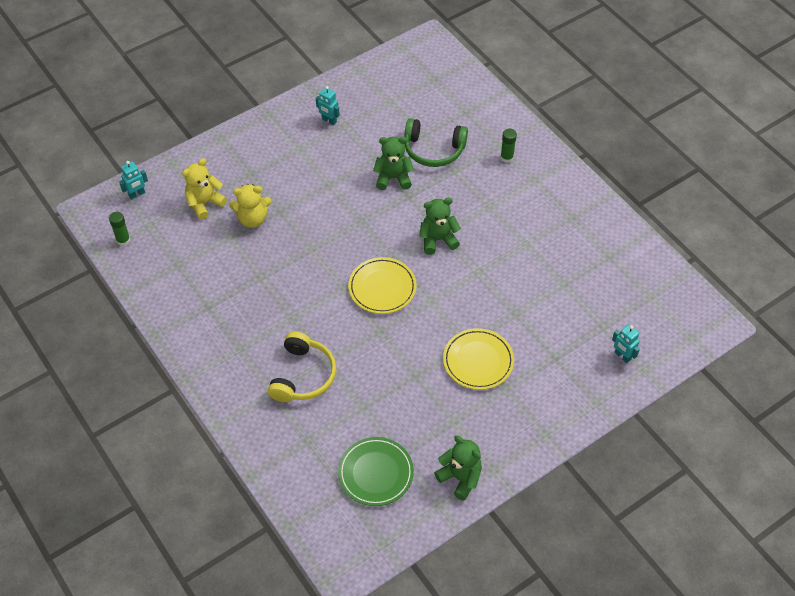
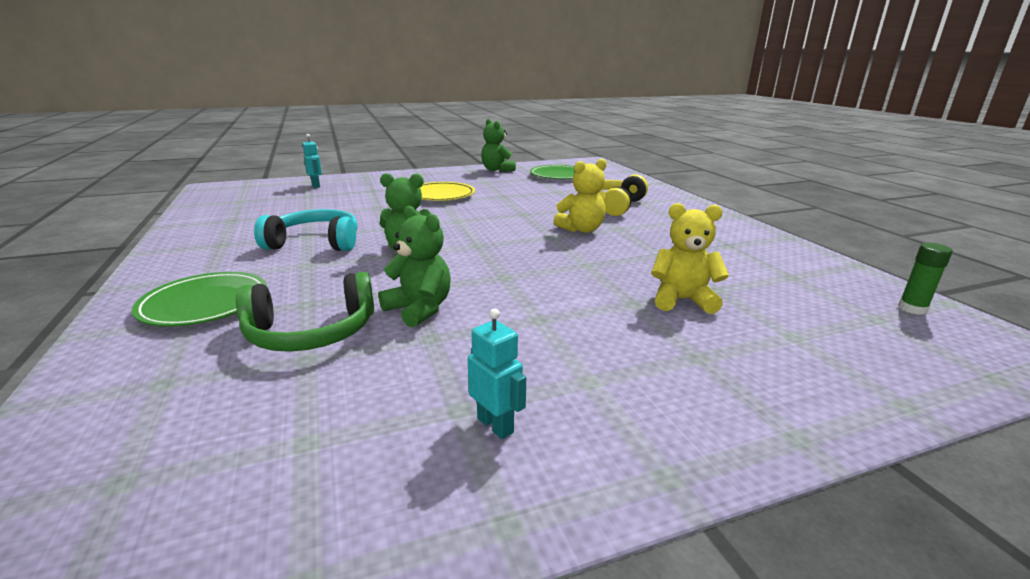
camera: 165 degrees left, 30 degrees down
turquoise robot [119,161,148,200] -> none
yellow teddy bear [182,158,227,220] -> yellow teddy bear moved to [553,159,607,233]
yellow plate [348,257,417,314] -> none
green teddy bear [373,137,414,190] -> green teddy bear turned 150 degrees counterclockwise [378,206,451,328]
green headphones [405,118,468,167] -> green headphones turned 135 degrees clockwise [236,272,374,352]
green glue stick [500,129,517,163] -> green plate [132,272,267,327]
none -> turquoise headphones [254,209,358,251]

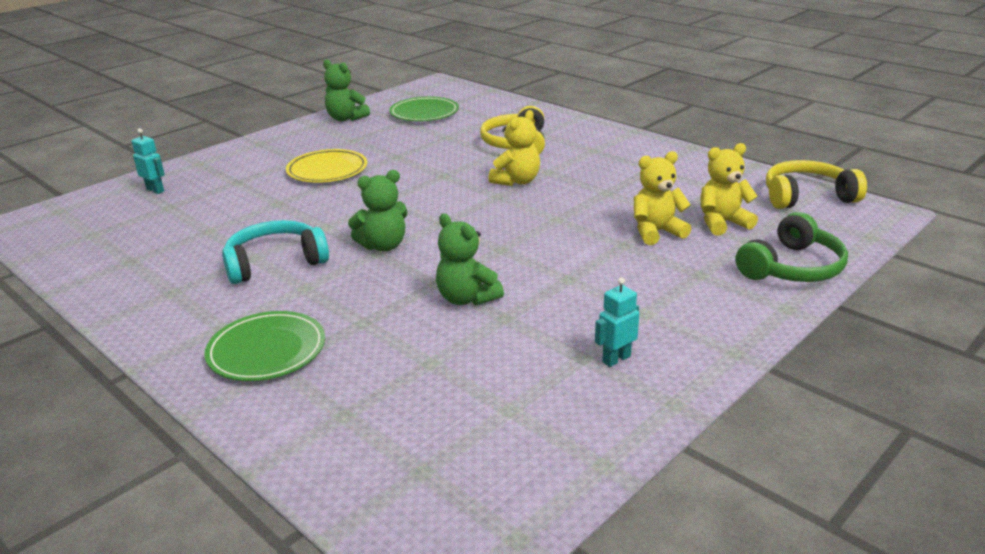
camera: 25 degrees left, 5 degrees up
green headphones [236,272,374,352] -> green headphones moved to [736,212,848,282]
green teddy bear [378,206,451,328] -> green teddy bear turned 150 degrees counterclockwise [436,213,504,306]
turquoise robot [468,309,526,439] -> turquoise robot turned 60 degrees counterclockwise [595,278,639,367]
green glue stick [898,243,953,315] -> yellow headphones [766,160,867,209]
none -> yellow teddy bear [700,143,758,236]

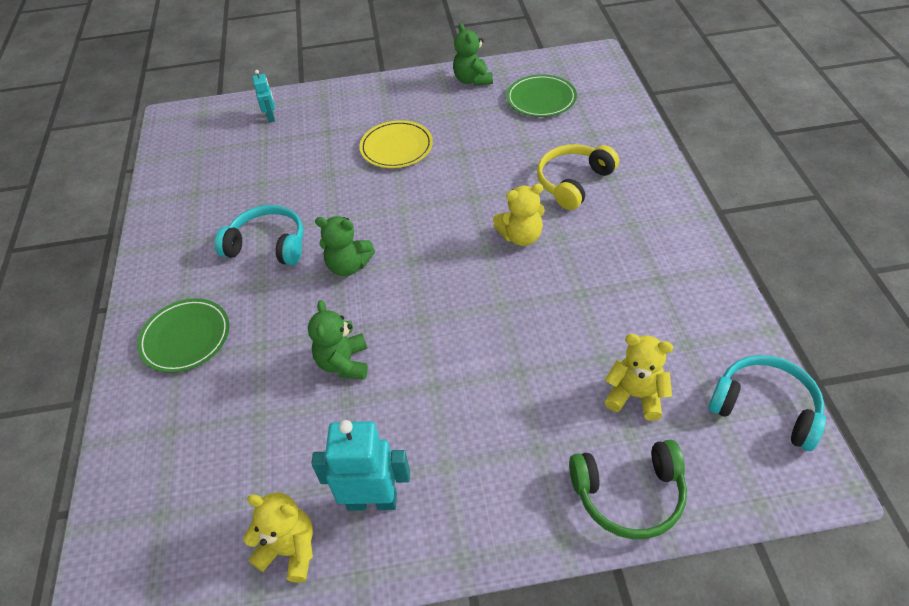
camera: 40 degrees right, 20 degrees up
turquoise robot [595,278,639,367] -> turquoise robot [311,420,410,511], size x1.85
yellow teddy bear [634,151,691,245] -> yellow teddy bear moved to [243,493,313,582]
yellow headphones [766,160,867,209] -> turquoise headphones [708,355,826,451]

